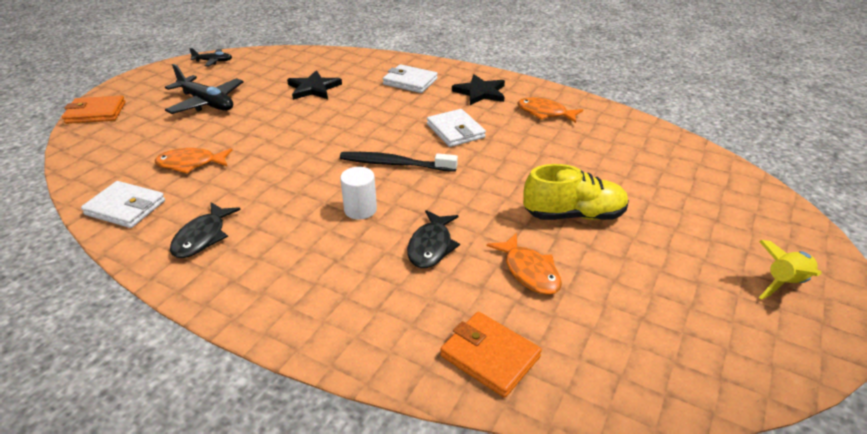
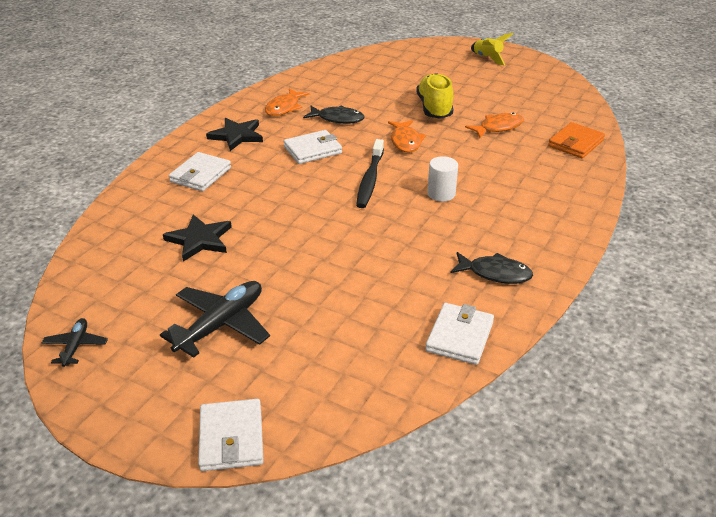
camera: 90 degrees left, 0 degrees up
orange wallet [62,95,126,124] -> white wallet [198,399,264,471]
orange fish [155,148,232,174] -> orange fish moved to [388,120,426,153]
black fish [407,210,460,268] -> black fish moved to [303,106,365,124]

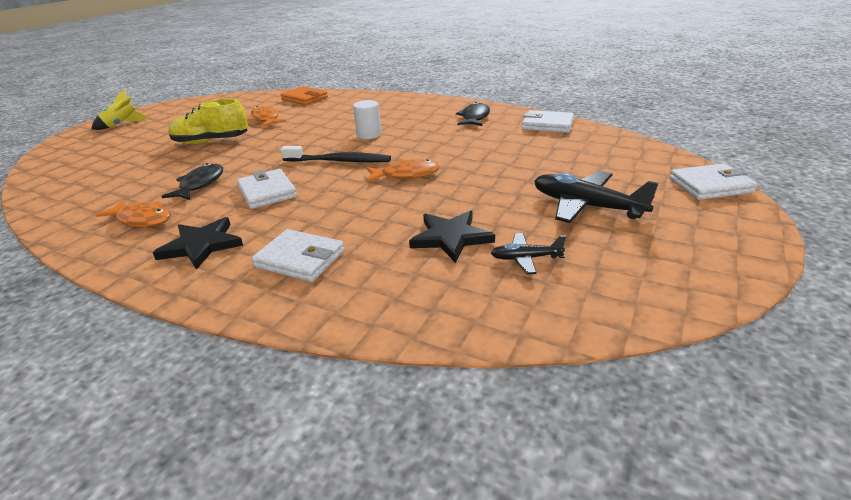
camera: 90 degrees left, 5 degrees down
black plane [42,318,108,367] -> black plane moved to [491,233,566,274]
orange fish [388,120,426,153] -> orange fish moved to [366,159,440,182]

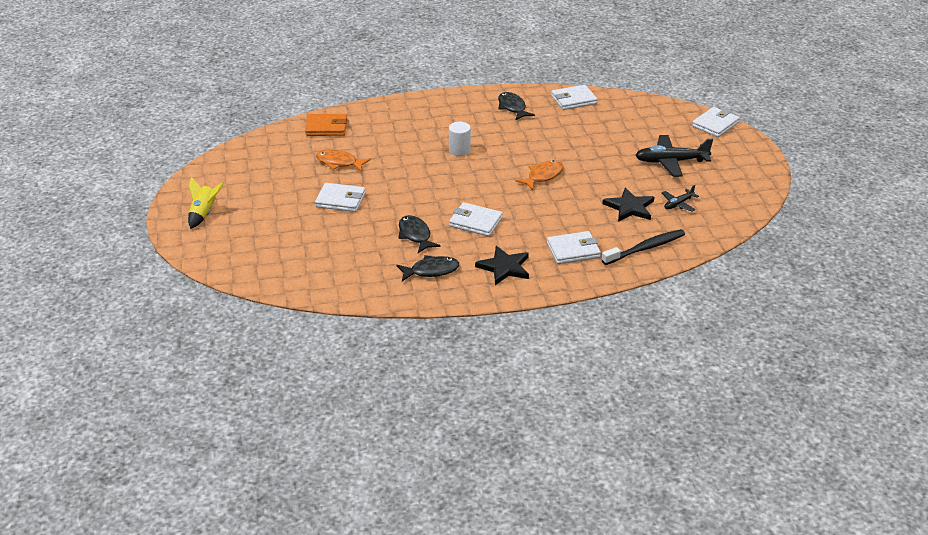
camera: 40 degrees left, 5 degrees up
orange fish [95,200,171,227] -> black fish [397,255,459,281]
yellow shoe [168,99,248,144] -> white wallet [315,183,366,212]
black toothbrush [281,146,391,162] -> black toothbrush moved to [602,229,685,265]

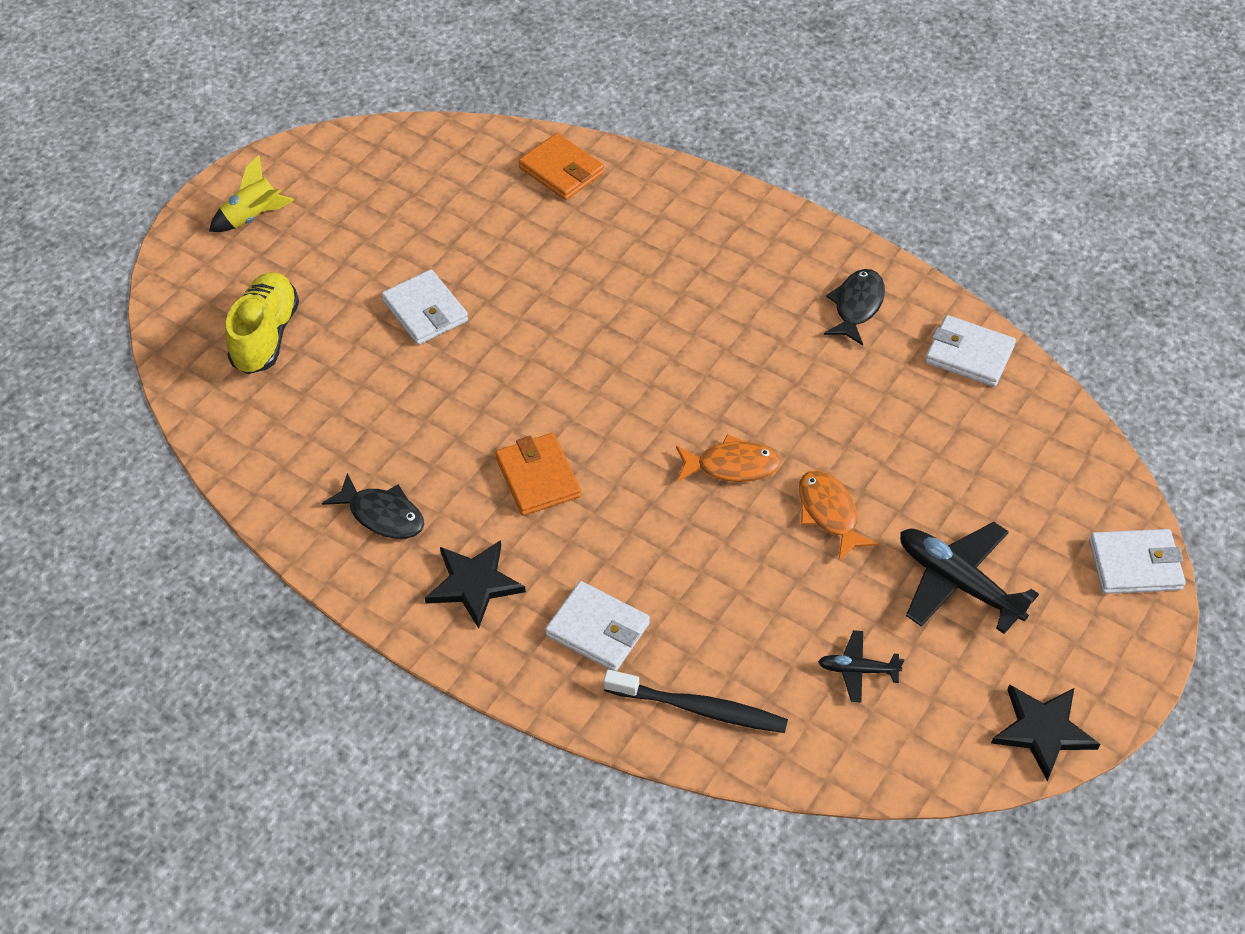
camera: 45 degrees right, 15 degrees up
orange fish [316,149,371,171] -> orange fish moved to [799,470,878,560]
black fish [398,215,441,253] -> none
white cylinder [449,122,471,156] -> none
white wallet [449,202,503,236] -> orange wallet [495,433,581,516]
black star [602,188,654,222] -> black star moved to [991,684,1100,781]
none -> yellow shoe [225,272,299,374]

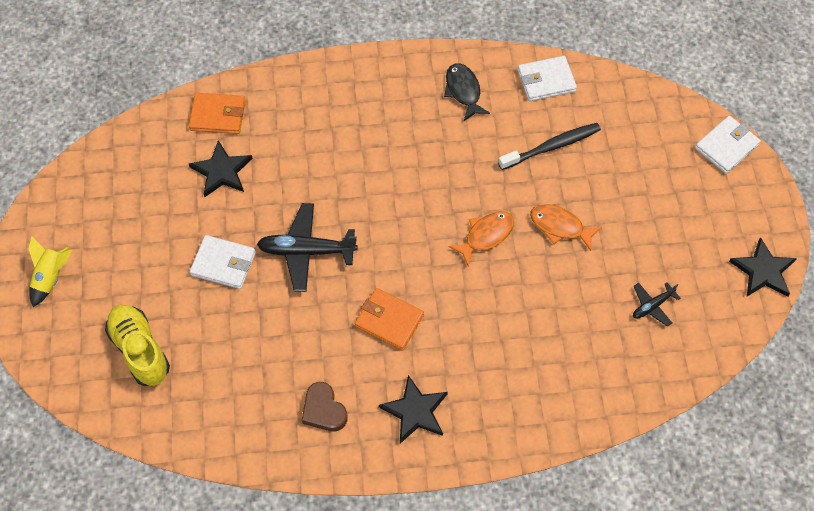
camera: 40 degrees left, 10 degrees up
black fish [322,473,424,539] -> brown heart [302,382,348,431]
white wallet [545,581,650,671] -> none
black toothbrush [604,670,788,733] -> black toothbrush moved to [498,123,601,170]
black plane [900,522,1039,634] -> black plane moved to [257,203,358,292]
none -> black star [189,140,253,197]

